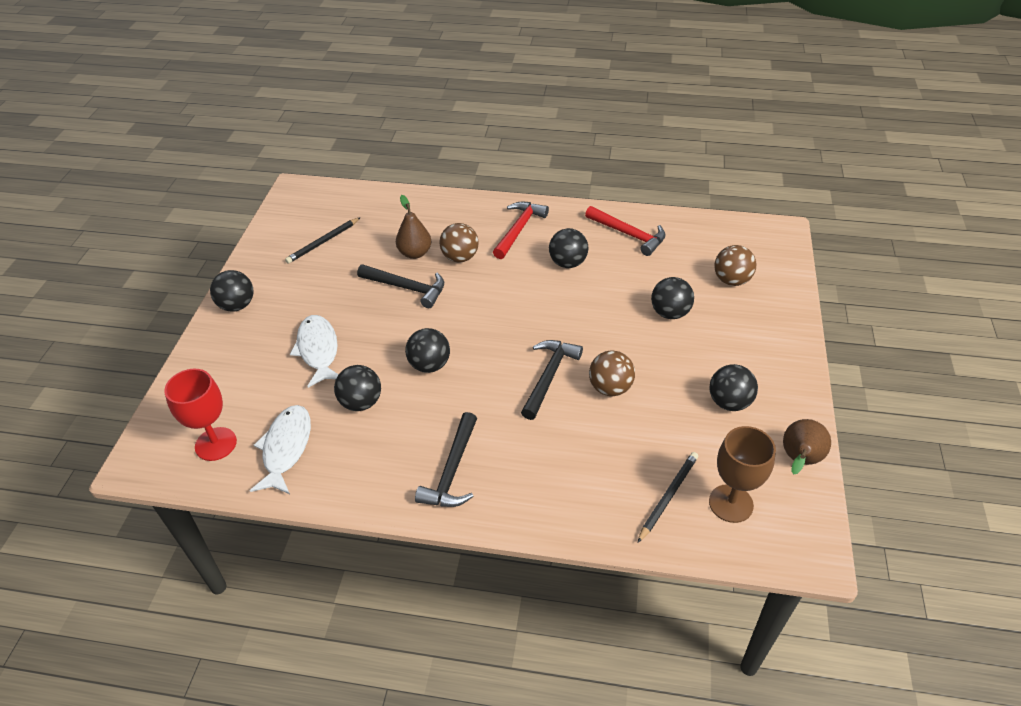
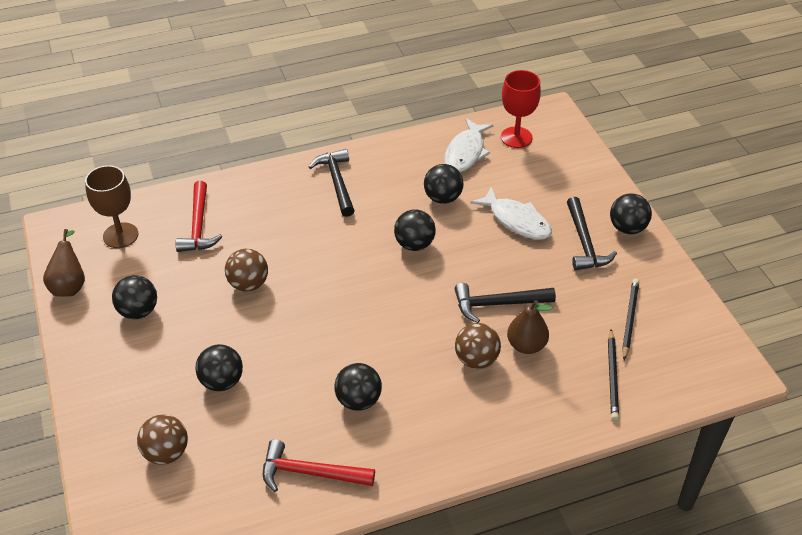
camera: 150 degrees right, 0 degrees up
white fish [250,405,311,494] -> white fish turned 45 degrees clockwise [444,118,494,173]
red hammer [493,202,549,259] -> red hammer moved to [176,181,223,252]
black hammer [521,340,583,420] -> black hammer moved to [567,197,617,270]
black pencil [638,452,698,542] -> black pencil moved to [608,329,619,421]

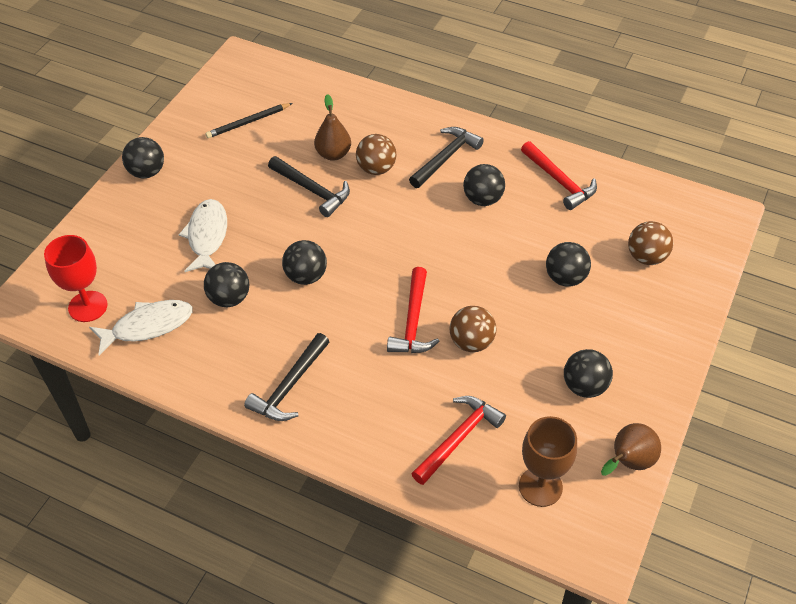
camera: 135 degrees left, 5 degrees up
black hammer [567,197,617,270] -> black hammer moved to [409,127,484,188]
black pencil [608,329,619,421] -> none
none -> red hammer [387,267,439,353]

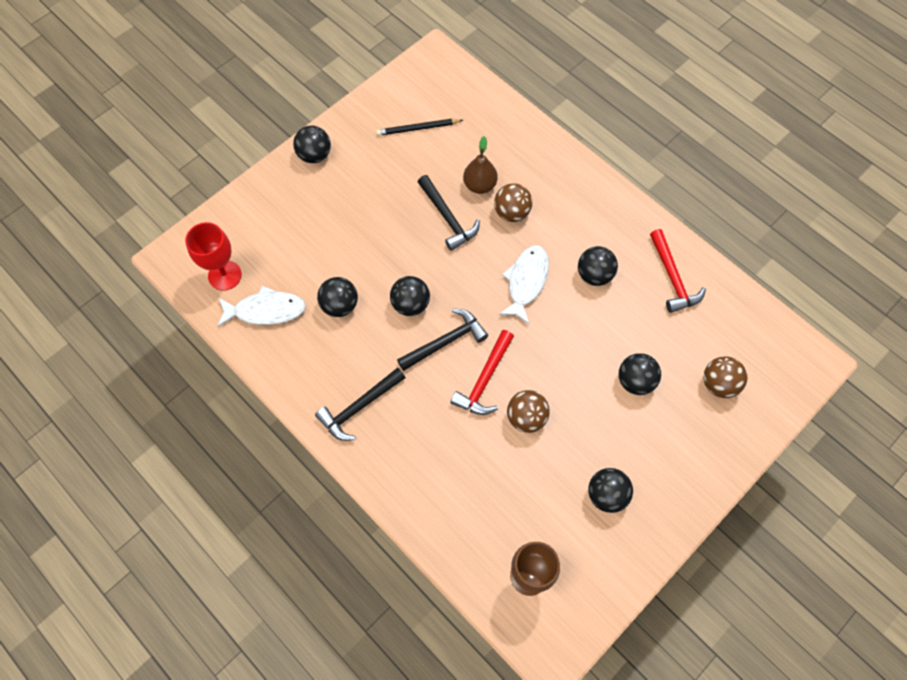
camera: 20 degrees right, 15 degrees up
white fish [179,199,227,272] -> white fish moved to [498,245,549,324]
black hammer [409,127,484,188] -> black hammer moved to [397,309,488,371]
red hammer [411,396,506,485] -> none
brown pear [601,423,661,476] -> none

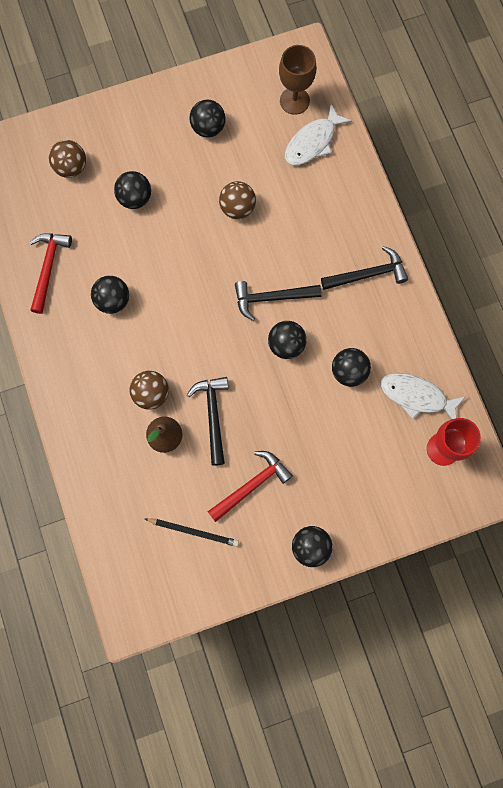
camera: 155 degrees left, 10 degrees up
red hammer [450,330,514,415] -> red hammer moved to [207,451,293,522]
white fish [498,245,549,324] -> white fish moved to [285,104,352,165]

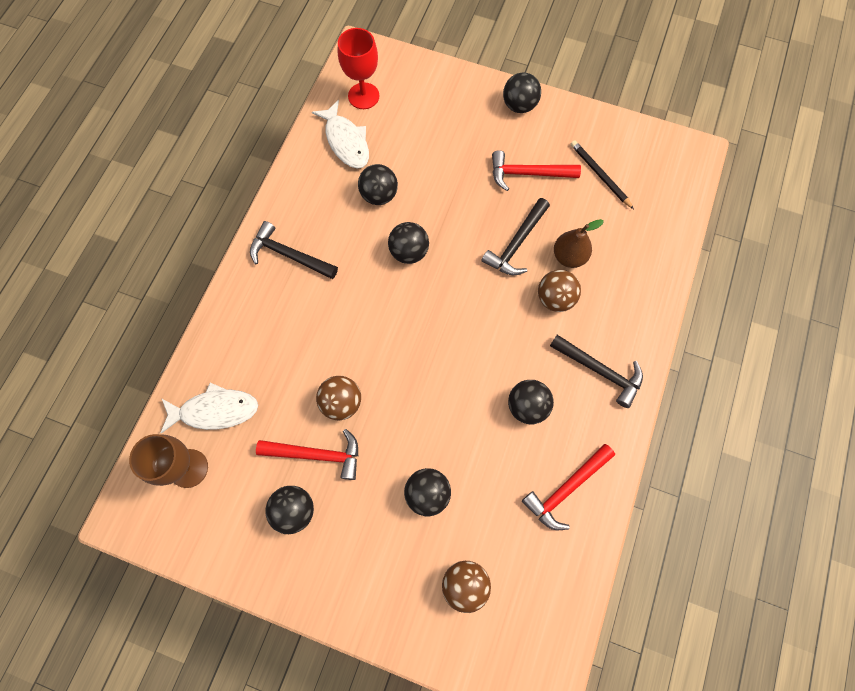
camera: 140 degrees left, 5 degrees down
black hammer [235,281,322,321] -> black hammer moved to [550,335,643,408]
none -> red hammer [256,429,358,480]

